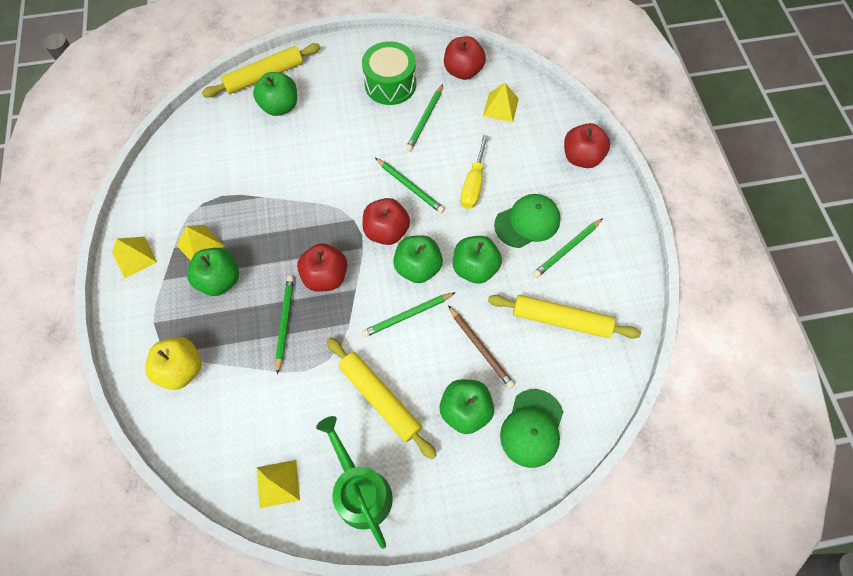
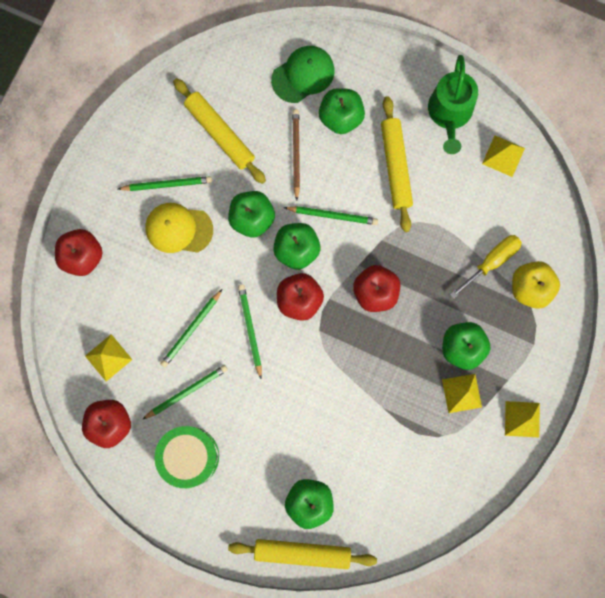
camera: 145 degrees left, 15 degrees up
green pencil [275,276,294,374] -> green pencil moved to [160,289,222,367]
yellow screwdriver [460,135,489,209] -> yellow screwdriver moved to [450,235,522,299]
green cap [494,194,560,248] -> yellow cap [145,203,213,253]

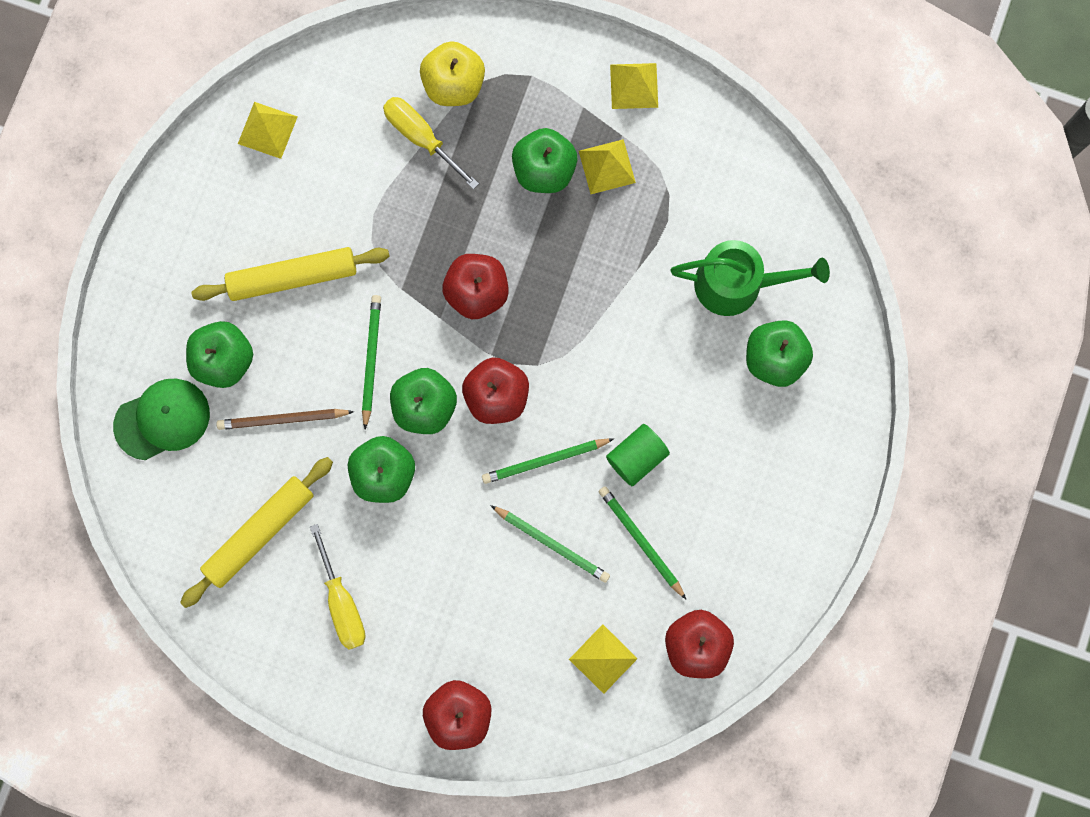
camera: 95 degrees left, 0 degrees up
green pencil [118,176,212,191] -> yellow screwdriver [310,524,365,650]
yellow cap [145,203,213,253] -> none
green drum [155,426,219,488] -> none
yellow rolling pin [228,539,377,569] -> none
green cap [271,46,335,103] -> green cap turned 105 degrees clockwise [113,379,210,460]
green watering can [428,55,478,154] -> green watering can moved to [671,240,830,316]
none -> green cylinder [606,424,670,486]

